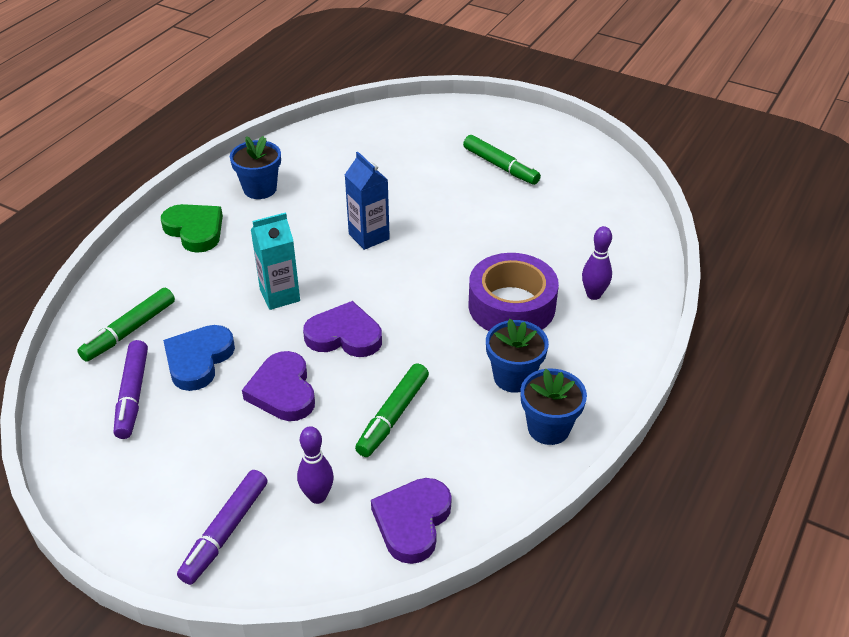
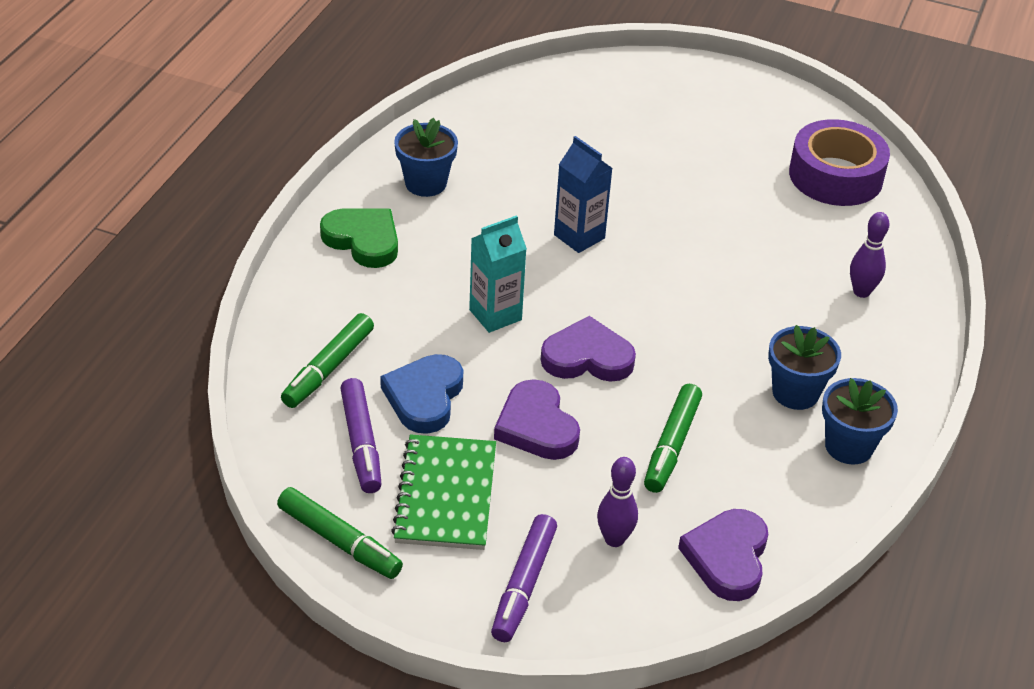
camera: 10 degrees left, 0 degrees up
green marker [463,135,541,185] -> green marker moved to [277,487,403,579]
purple tape [468,253,559,331] -> purple tape moved to [789,119,890,206]
none -> green notebook [391,434,496,550]

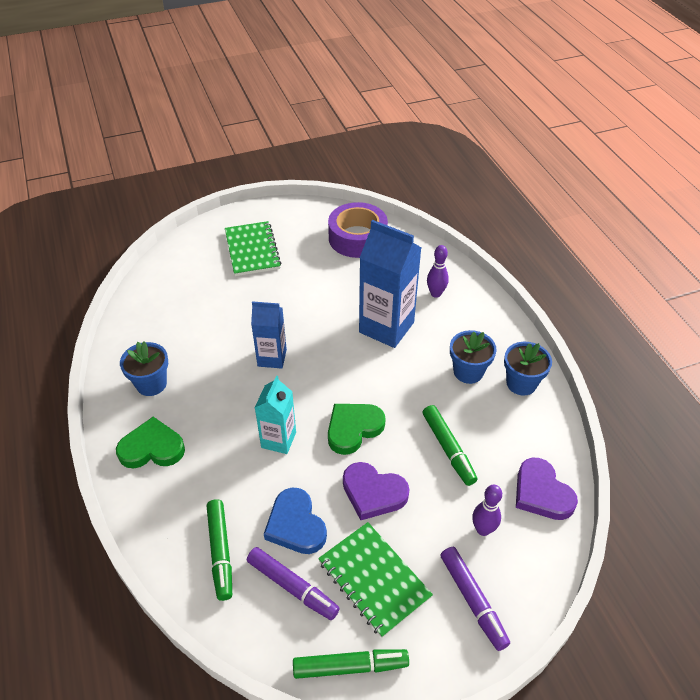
camera: 40 degrees left, 5 degrees up
purple heart [541,316,636,382] -> green heart [328,404,386,455]
none -> green notebook [225,221,281,276]
none -> blue carton [359,220,421,348]

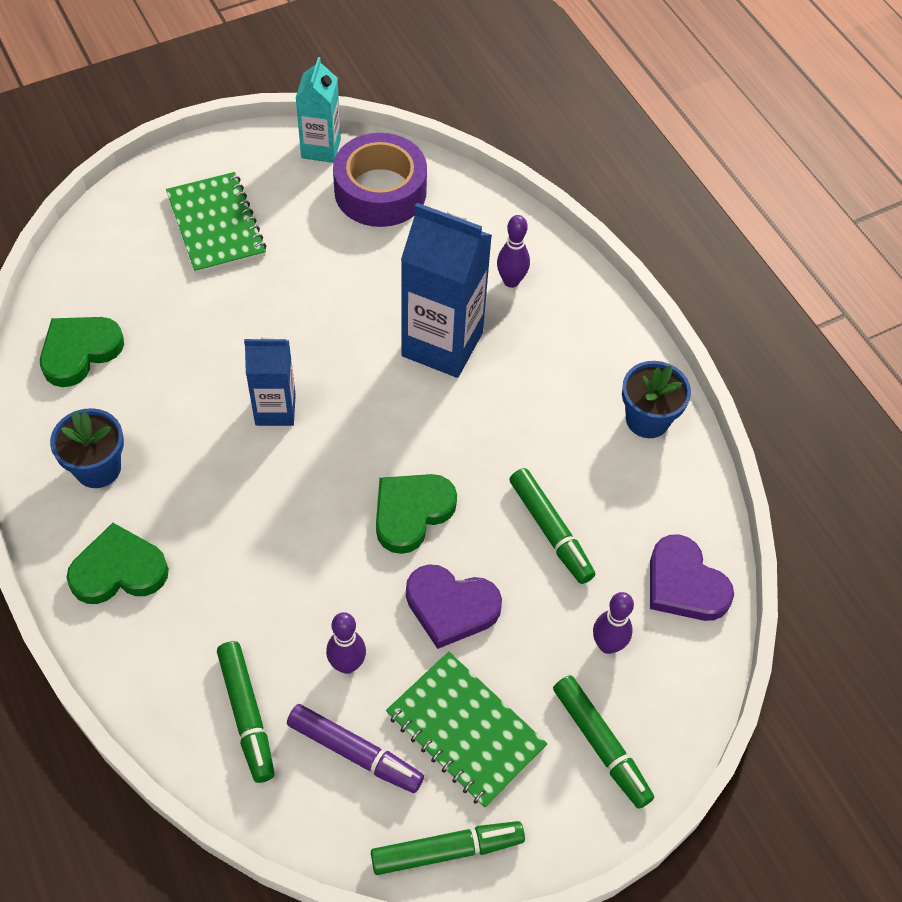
camera: 10 degrees left, 10 degrees up
turquoise carton [255,376,296,454] -> turquoise carton moved to [296,57,341,163]
blue heart [264,488,327,554] -> purple bowling pin [326,612,366,674]
purple marker [441,547,510,651] -> green marker [553,675,654,809]
blue flower pot [450,330,497,384] -> none
none -> green heart [40,317,124,387]

